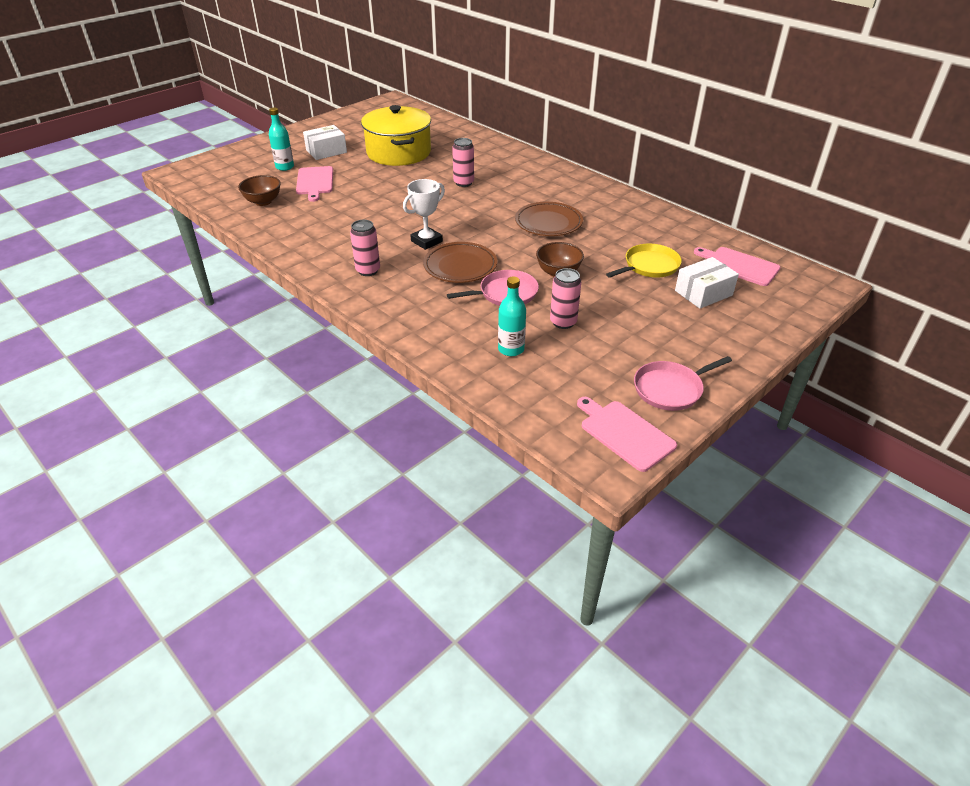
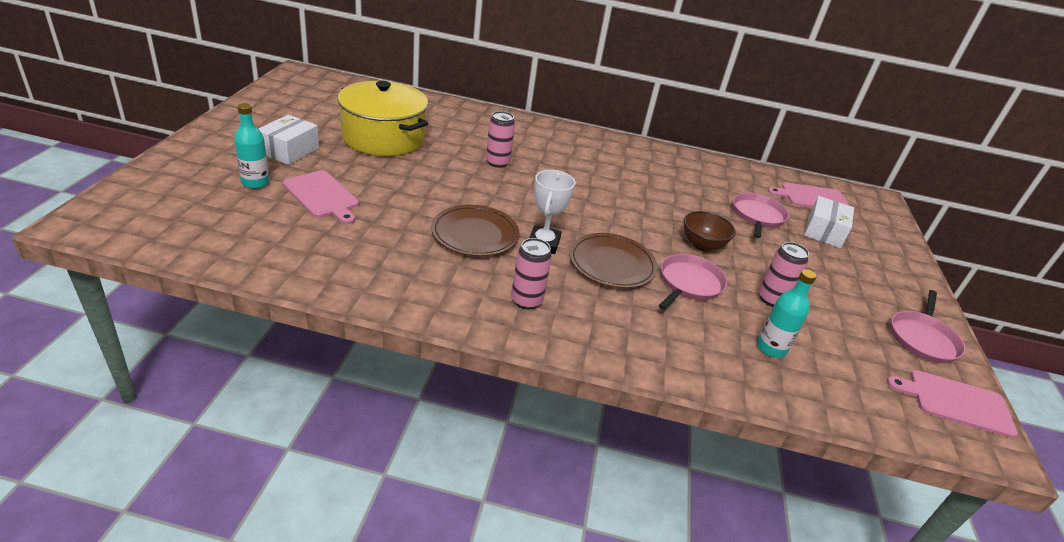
camera: 40 degrees left, 5 degrees down
brown bowl [238,175,281,206] -> none
brown plate [515,202,583,236] -> brown plate moved to [431,205,519,256]
yellow pan [606,244,682,278] -> pink pan [733,193,789,238]

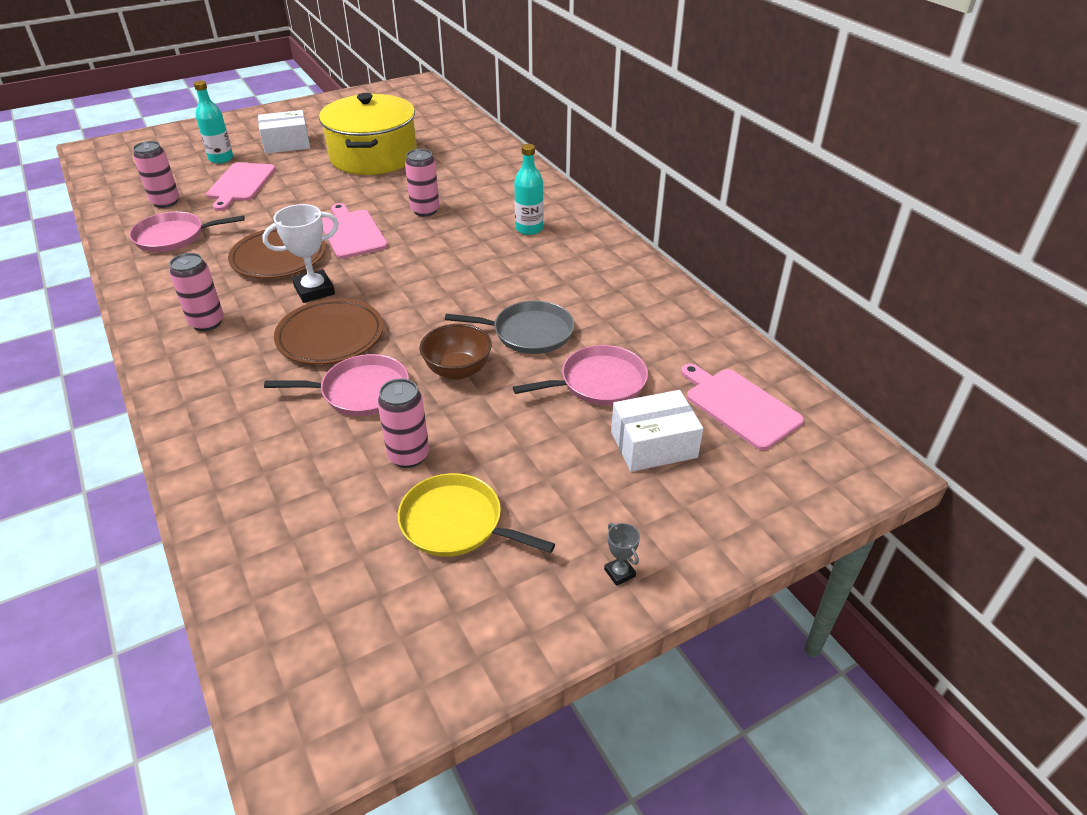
camera: 55 degrees right, 5 degrees up
turquoise bottle [757,269,817,358] -> turquoise bottle moved to [514,144,543,235]
pink cutting board [887,370,1018,438] -> pink cutting board moved to [322,203,388,259]
pink pan [891,290,966,363] -> pink pan moved to [129,212,245,252]
none -> pink can [133,141,179,208]
none -> yellow pan [397,473,555,557]
none -> grey pan [445,301,574,354]
none -> grey trophy [604,523,640,586]

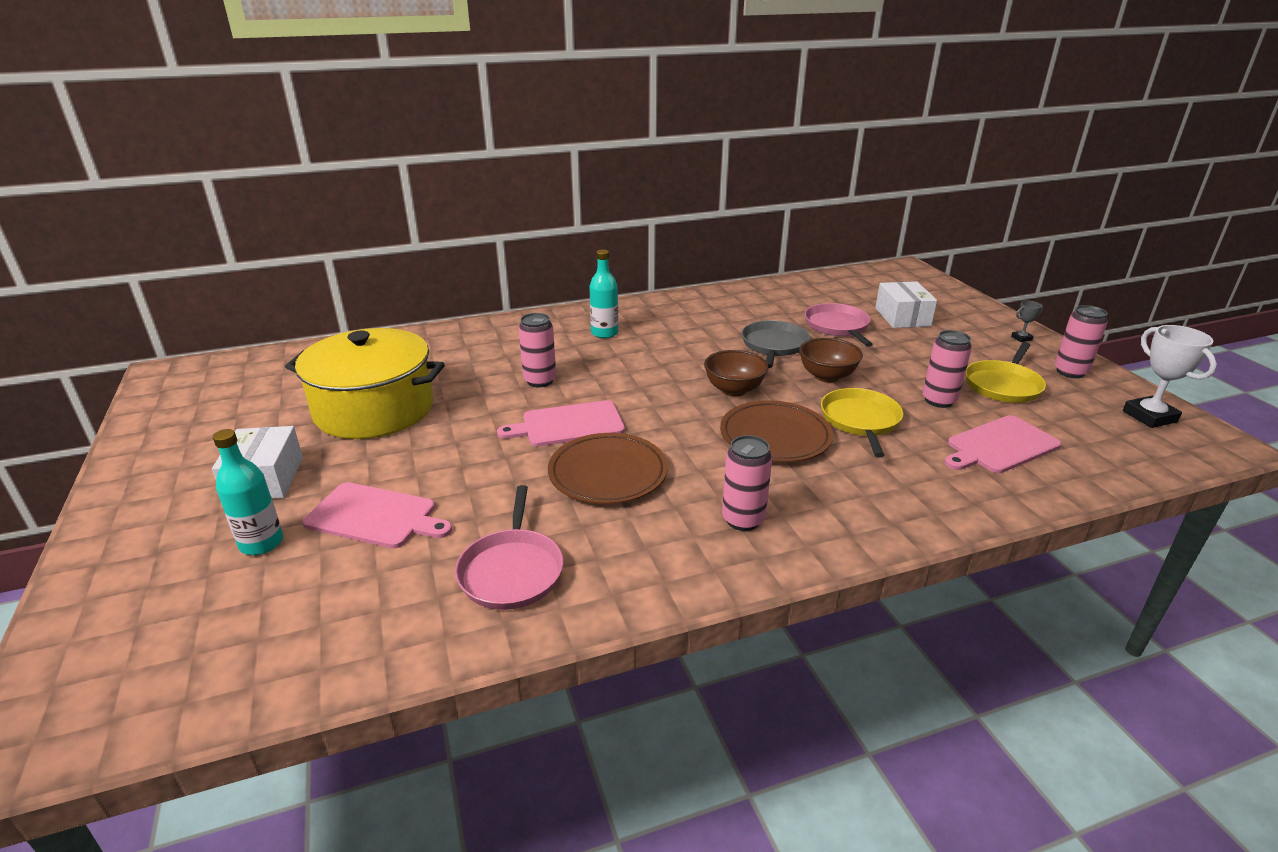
camera: 80 degrees left, 10 degrees down
pink can [133,141,179,208] -> pink can moved to [1054,305,1108,378]
white trophy [262,204,339,303] -> white trophy moved to [1123,325,1217,428]
pink pan [264,354,409,416] -> yellow pan [821,388,903,458]
pink cutting board [681,363,804,450] -> pink cutting board moved to [944,415,1061,473]
none -> brown bowl [704,350,769,396]

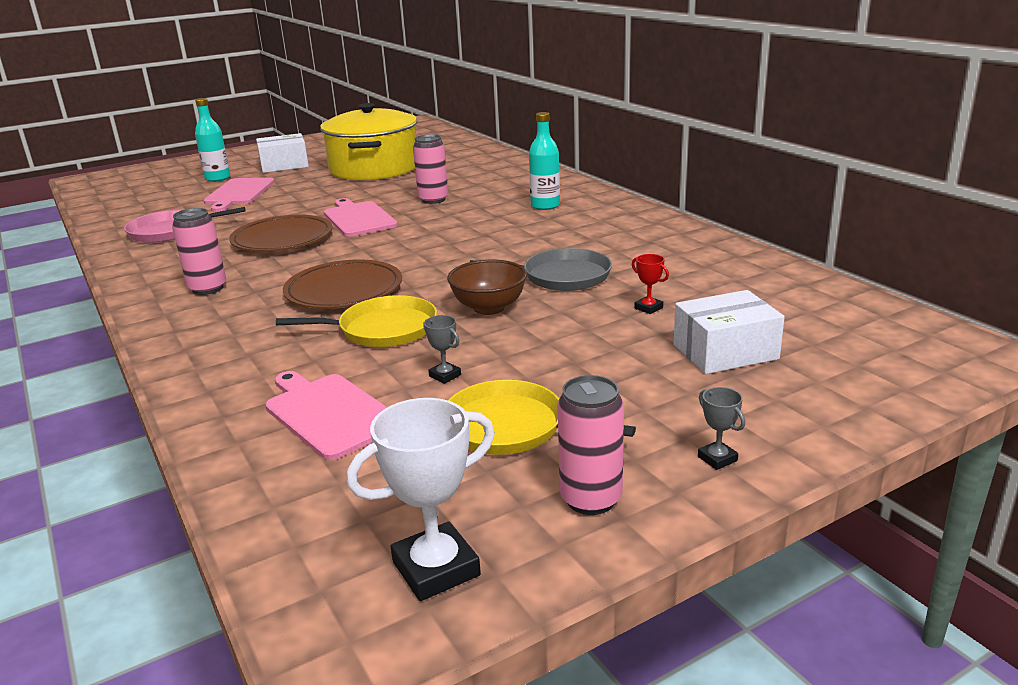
camera: 80 degrees right, 5 degrees down
brown bowl [704,350,769,396] -> none
pink pan [805,303,873,347] -> red trophy [632,254,669,314]
pink can [922,330,972,408] -> grey trophy [423,315,461,384]

